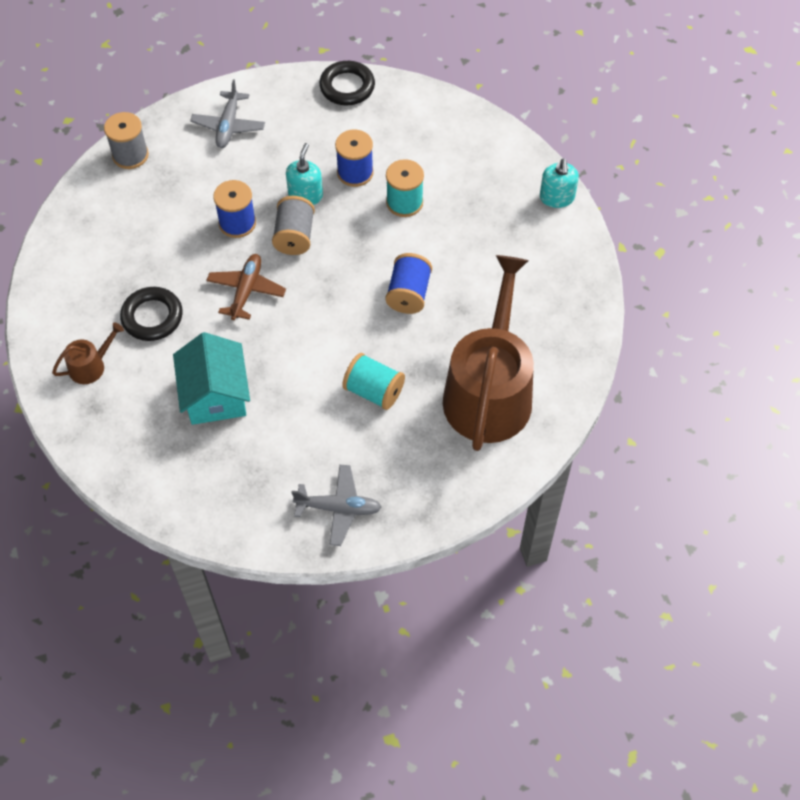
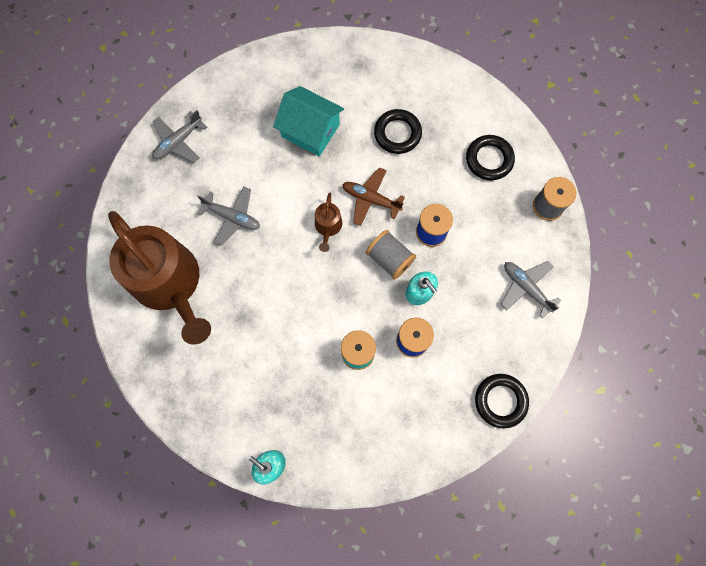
camera: 130 degrees right, 15 degrees up
brown watering can [52,322,124,384] -> brown watering can moved to [315,193,342,252]
brown plane [206,254,286,320] -> brown plane turned 150 degrees clockwise [342,167,405,226]
turquoise spool [342,353,405,410] -> grey plane [197,187,260,245]
blue spool [385,253,432,314] -> none
none -> black ring [466,135,515,180]

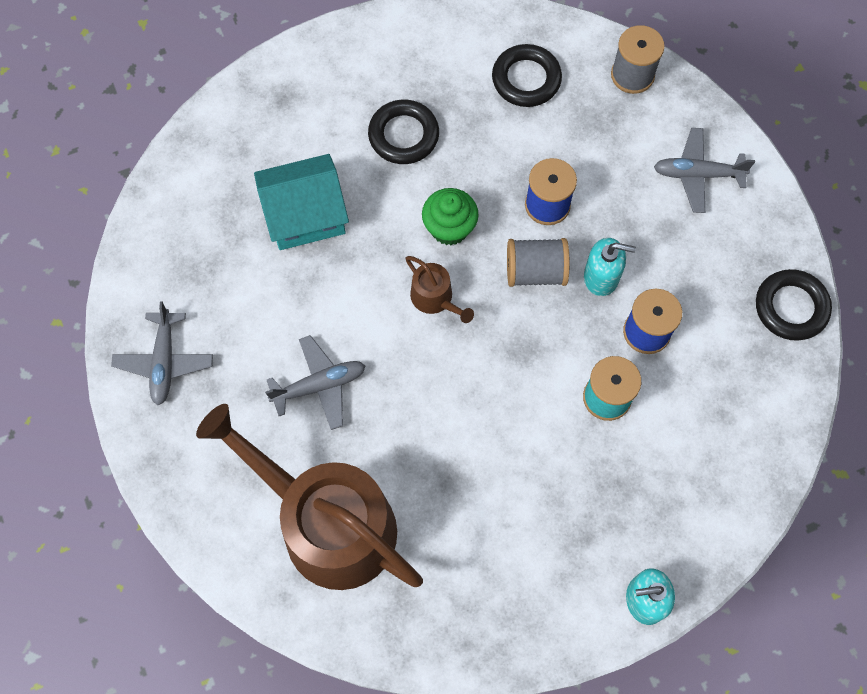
camera: 45 degrees left, 5 degrees down
brown watering can [108,211,211,345] -> brown watering can turned 150 degrees counterclockwise [196,404,423,590]
brown plane [342,167,405,226] -> green cupcake [422,188,479,245]

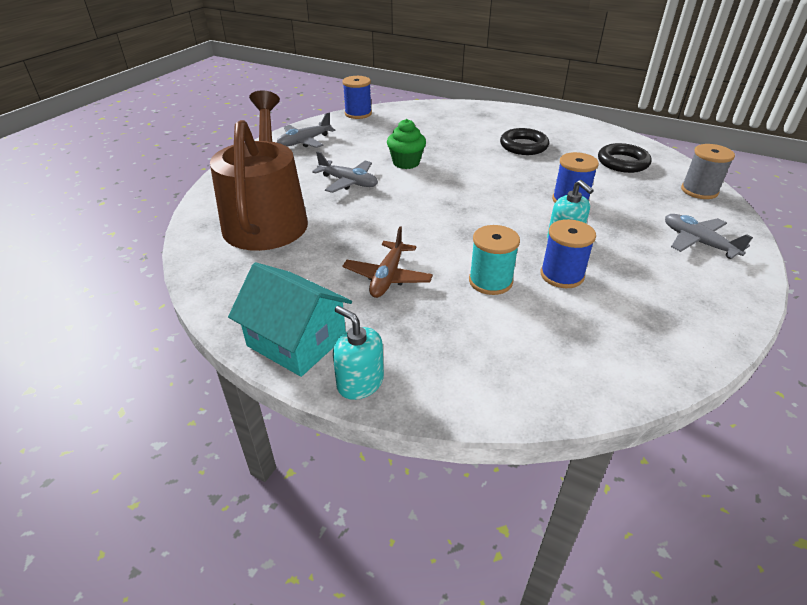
camera: 50 degrees right, 30 degrees down
turquoise house [254,154,349,250] -> turquoise house moved to [228,262,352,377]
brown watering can [405,256,474,323] -> none
green cupcake [422,188,479,245] -> green cupcake moved to [387,119,426,169]
grey spool [507,238,570,287] -> none
black ring [756,269,832,341] -> none
none -> blue spool [342,76,372,119]
none -> brown plane [343,226,433,298]

